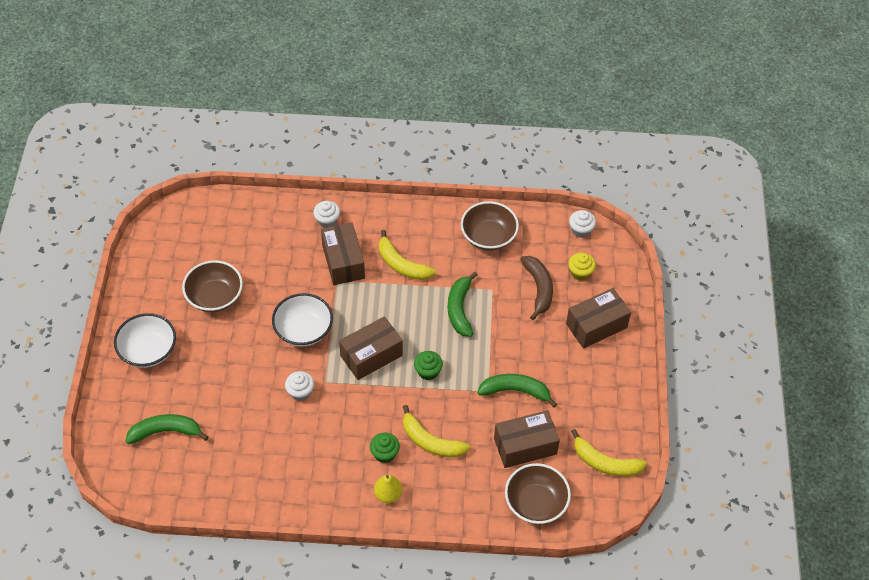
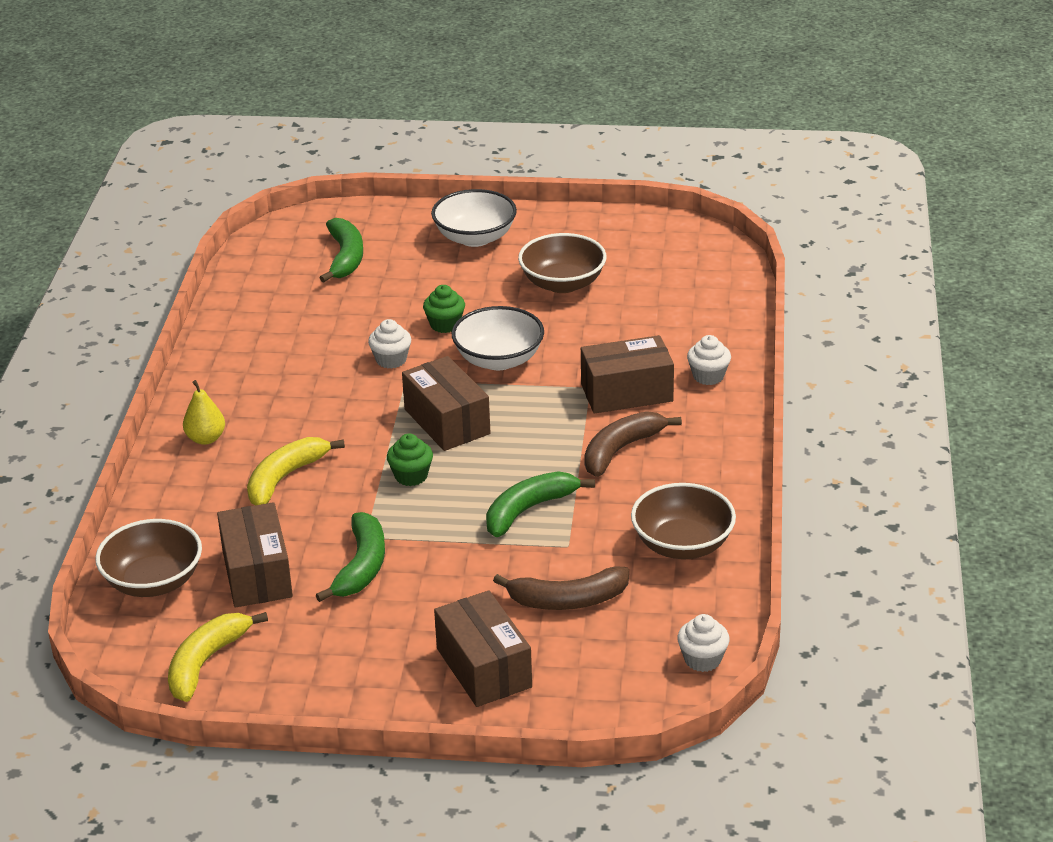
camera: 95 degrees right, 20 degrees down
green cupcake [370,433,400,463] -> green cupcake moved to [423,285,465,333]
yellow banana [379,230,436,280] -> brown banana [584,411,682,477]
green banana [448,272,478,337] -> green banana turned 45 degrees counterclockwise [486,471,595,537]
yellow cupcake [568,253,596,281] -> none

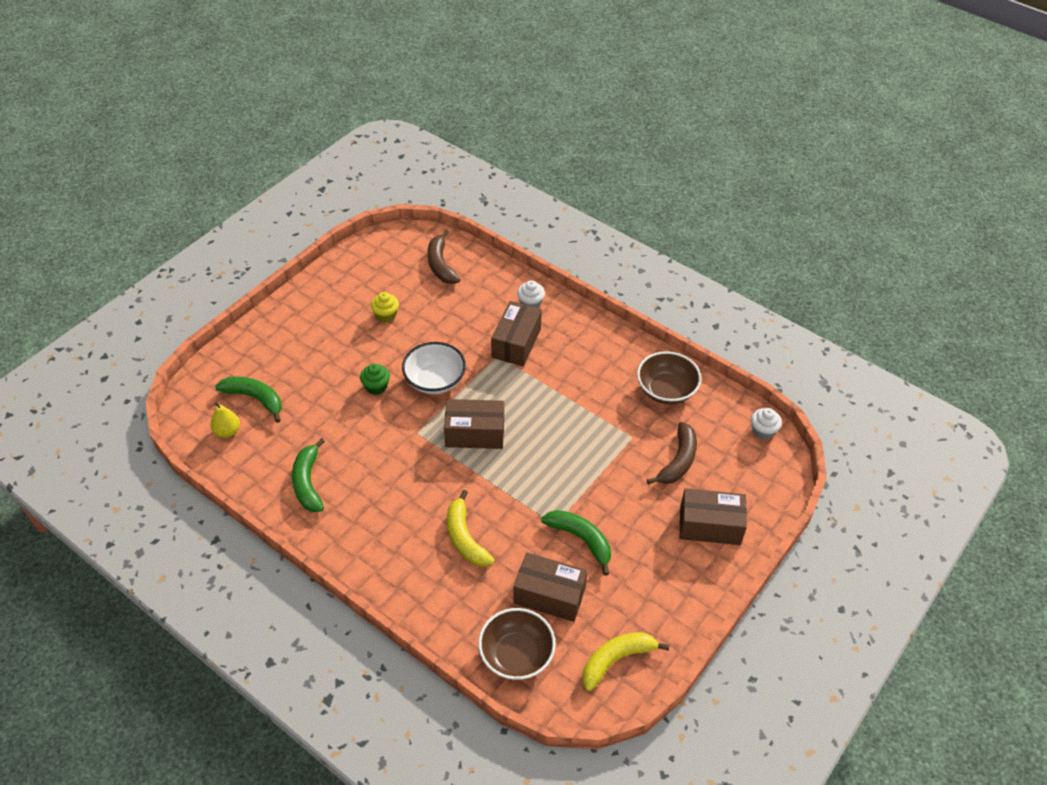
camera: 60 degrees left, 15 degrees up
yellow banana [168,612,268,702] -> yellow banana turned 90 degrees clockwise [582,632,670,691]
yellow pear [183,380,225,445] -> yellow pear moved to [210,402,240,438]
white cupcake [368,319,411,369] -> none
green cupcake [387,433,433,486] -> none
white bowl [431,189,517,247] -> none
green banana [486,471,595,537] -> green banana moved to [292,438,325,512]
brown bowl [518,233,607,293] -> yellow cupcake [371,292,399,323]
brown banana [584,411,682,477] -> brown banana moved to [428,230,461,284]

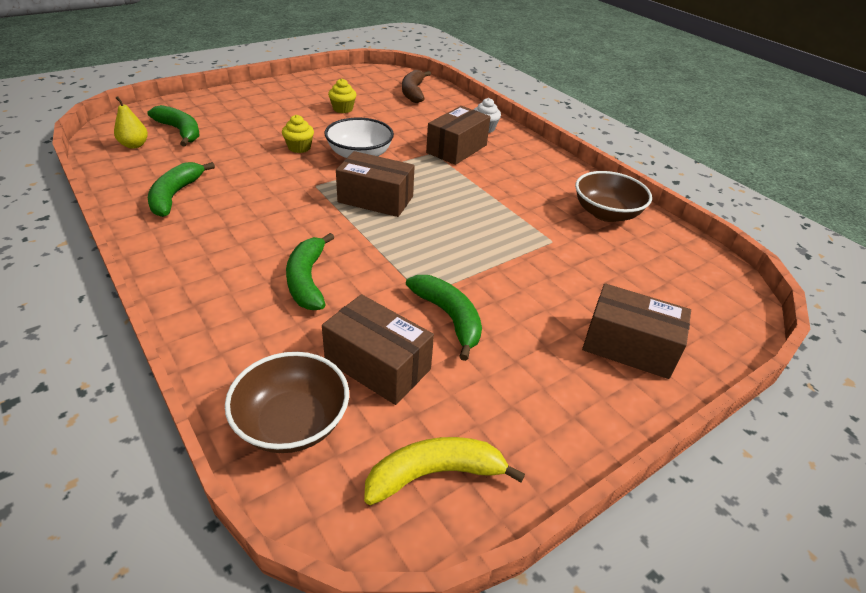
camera: 15 degrees right, 10 degrees down
green cupcake [360,364,390,395] -> yellow cupcake [282,115,314,153]
yellow banana [447,490,495,567] -> green banana [286,233,334,310]
brown banana [647,422,697,485] -> none
white cupcake [751,408,782,440] -> none

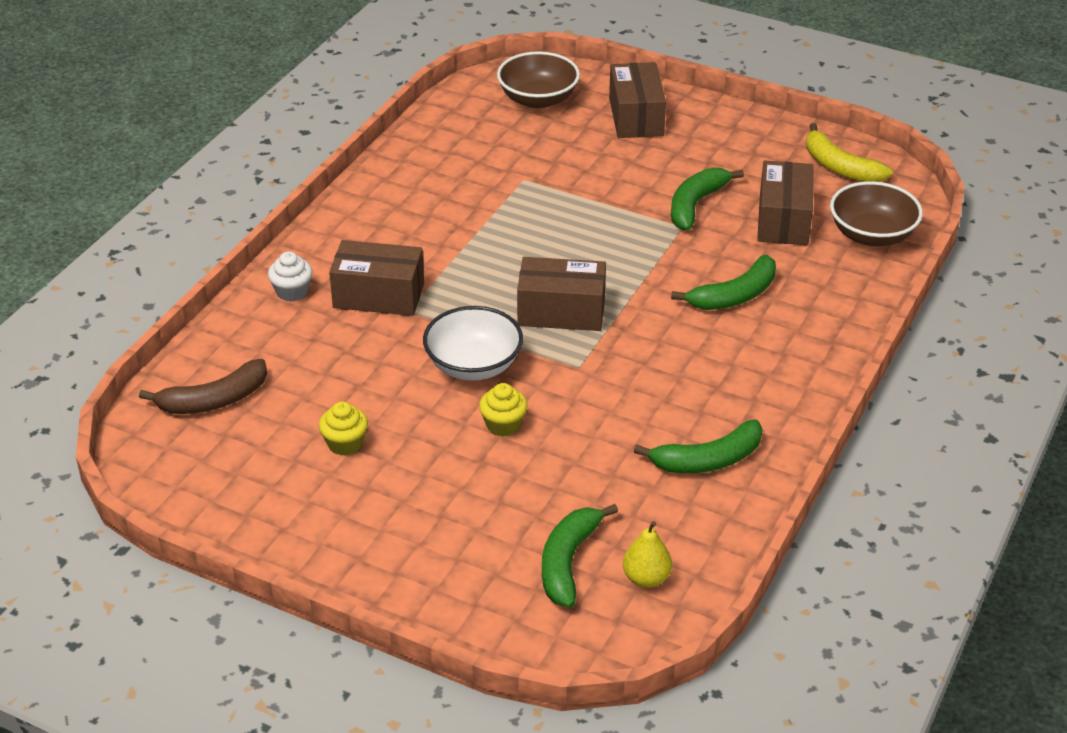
camera: 115 degrees left, 0 degrees up
brown box [336,151,415,217] -> brown box turned 75 degrees counterclockwise [517,257,606,331]
brown bowl [575,171,652,222] -> brown bowl moved to [497,51,580,109]

